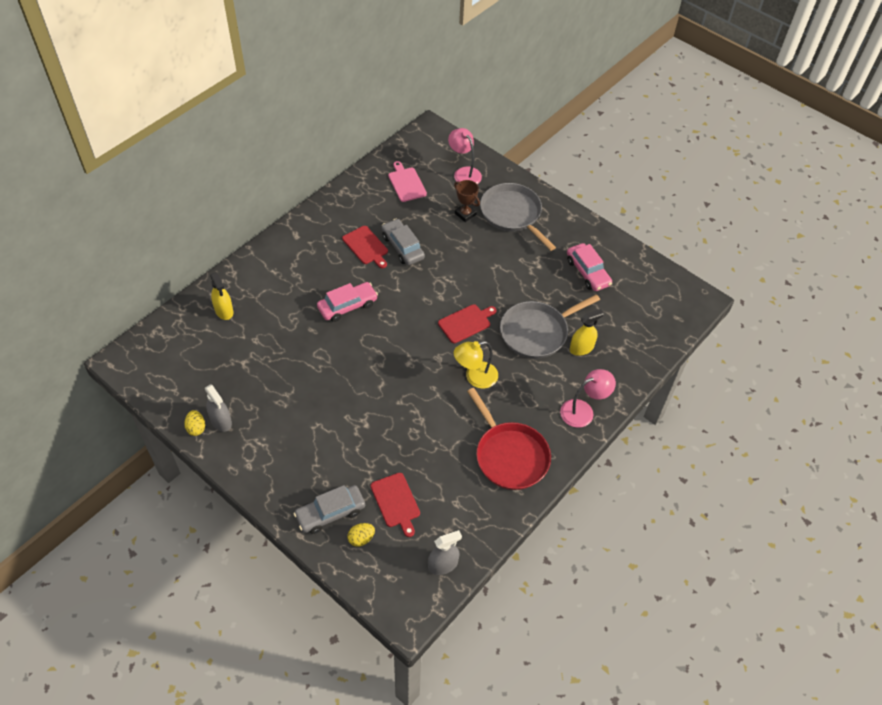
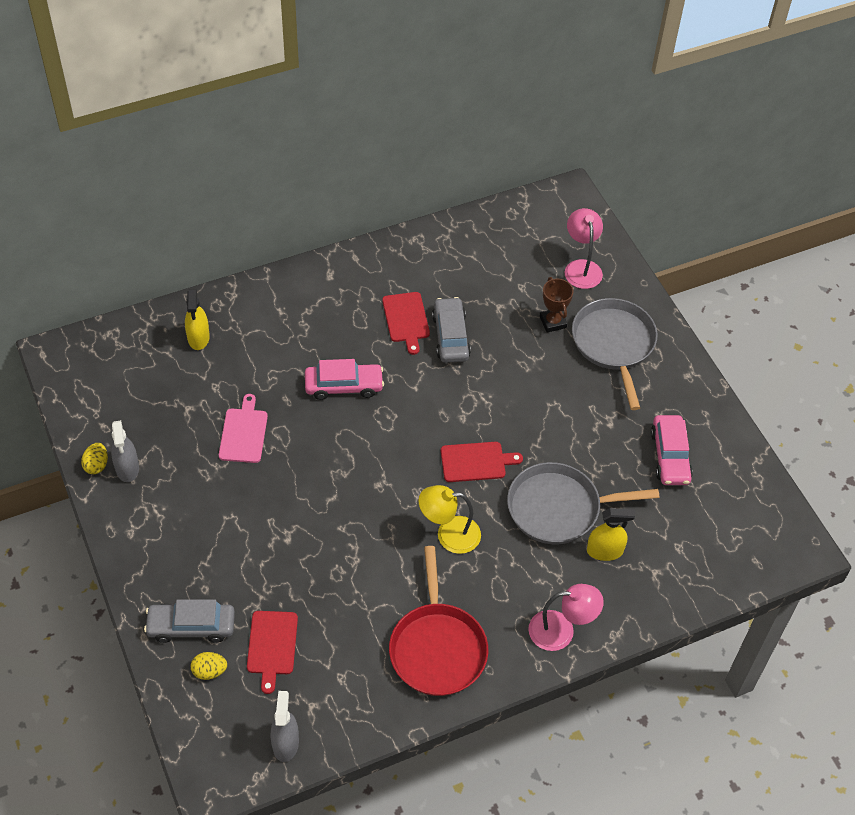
camera: 25 degrees right, 0 degrees up
pink cutting board [388,161,427,202] -> pink cutting board moved to [219,394,268,463]
grey spray bottle [428,530,462,575] -> grey spray bottle turned 90 degrees counterclockwise [271,691,299,762]

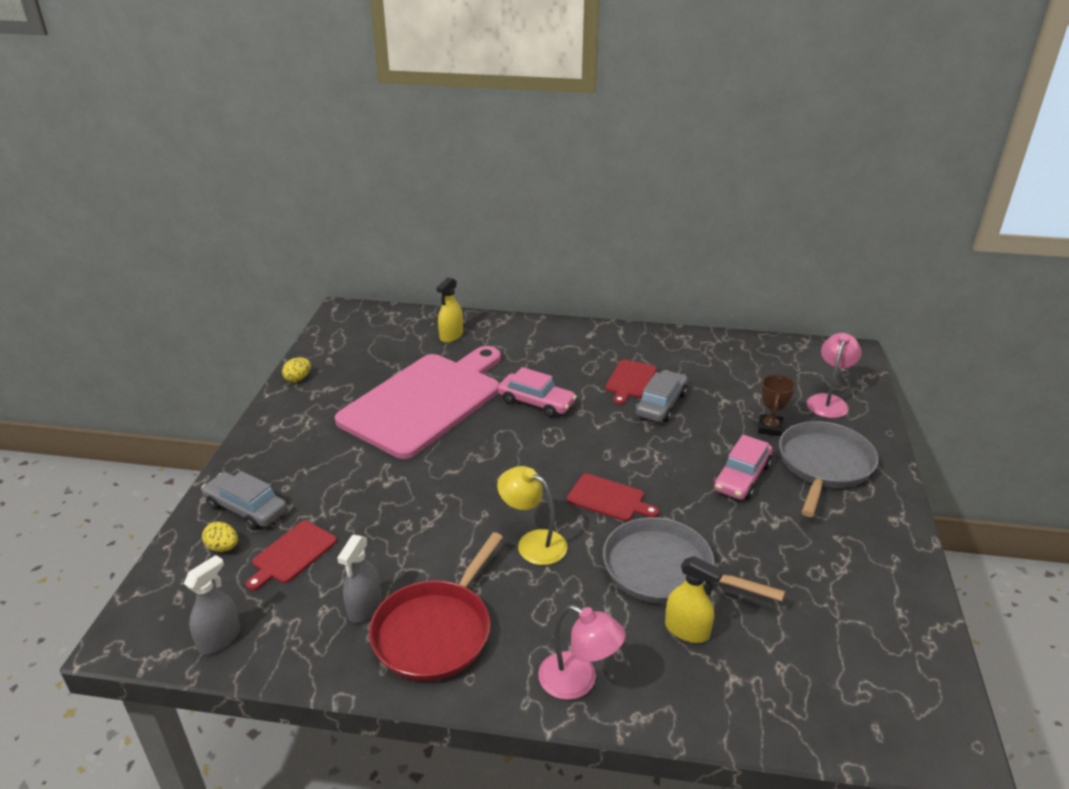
camera: 35 degrees right, 20 degrees down
grey spray bottle [111,420,139,482] -> grey spray bottle moved to [337,535,382,623]
pink cutting board [219,394,268,463] -> pink cutting board [335,346,501,459], size x2.49
pink car [651,415,693,485] -> pink car moved to [714,435,772,500]

